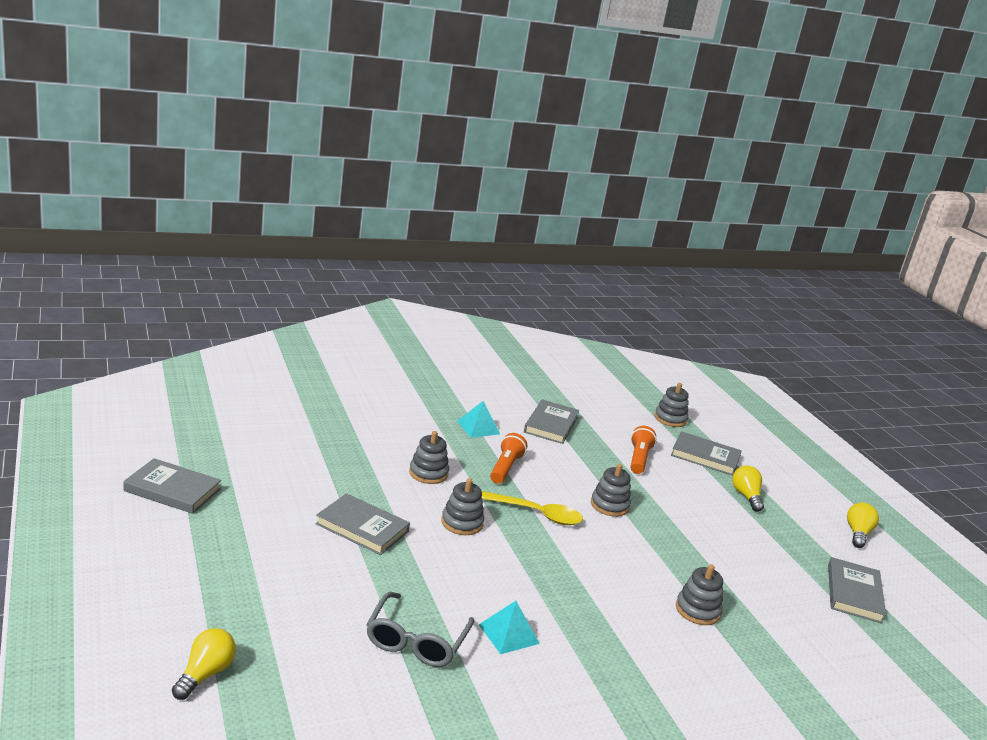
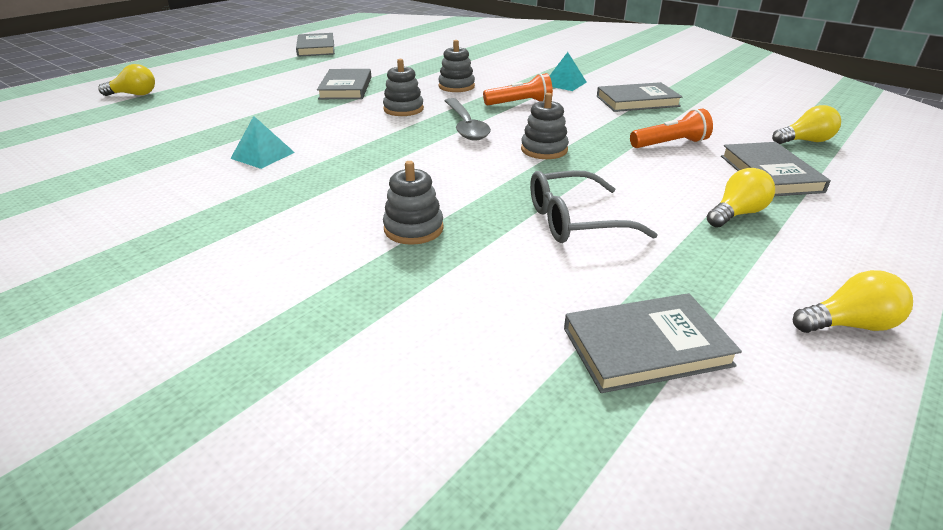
camera: 65 degrees right, 10 degrees up
grey glasses [366,592,474,667] -> grey glasses moved to [530,170,658,243]
yellow spoon [482,491,583,525] -> grey spoon [445,98,491,141]
grey stacking toy [655,383,689,427] -> yellow light bulb [772,105,841,144]

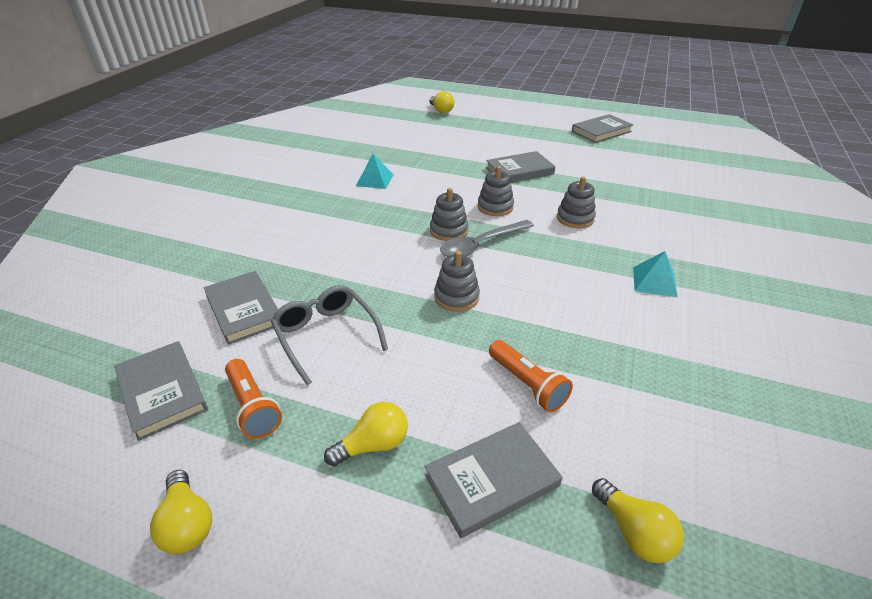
camera: 70 degrees right, 5 degrees up
grey stacking toy [383,161,444,245] -> grey stacking toy moved to [430,188,469,241]
orange flashlight [483,73,553,105] -> orange flashlight moved to [225,359,282,439]
grey book [597,82,683,112] -> grey book moved to [203,271,278,345]
yellow light bulb [707,168,775,228] -> yellow light bulb turned 60 degrees counterclockwise [324,402,408,467]

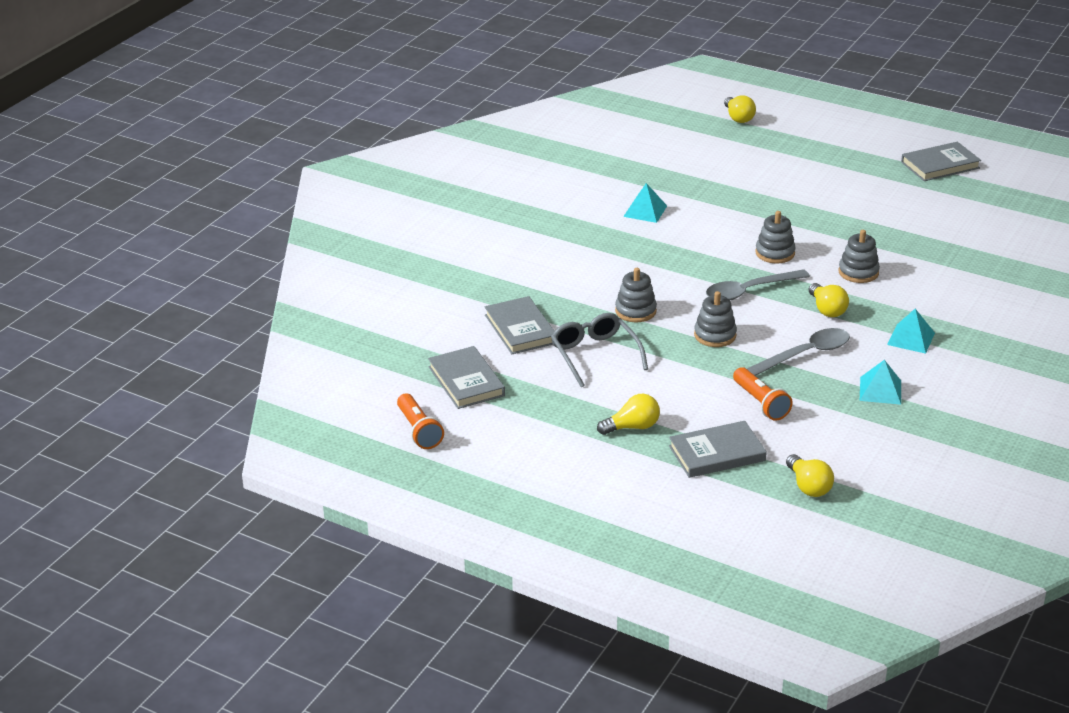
camera: 10 degrees right, 5 degrees down
yellow light bulb [150,470,212,554] -> yellow light bulb moved to [809,283,849,317]
orange flashlight [225,359,282,439] -> orange flashlight moved to [397,394,444,449]
grey stacking toy [430,188,469,241] -> grey stacking toy moved to [615,268,657,322]
grey book [486,151,556,183] -> none
none -> grey spoon [747,328,850,376]
none -> turquoise pyramid [860,360,901,405]

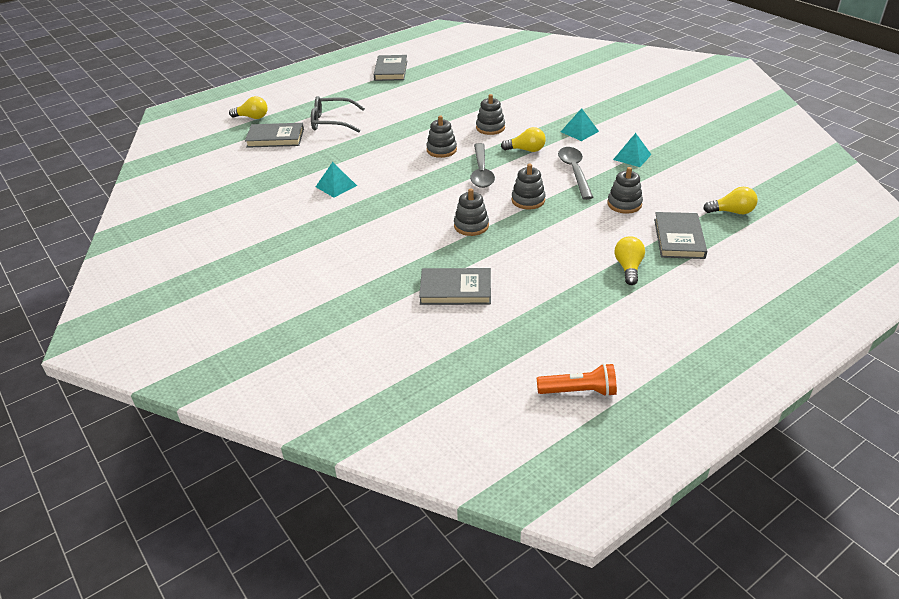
camera: 65 degrees left, 5 degrees up
grey book [428,346,505,409] -> grey book moved to [245,123,304,148]
grey glasses [551,313,648,387] -> grey glasses moved to [311,96,365,132]
orange flashlight [733,367,793,421] -> grey stacking toy [607,167,643,214]

